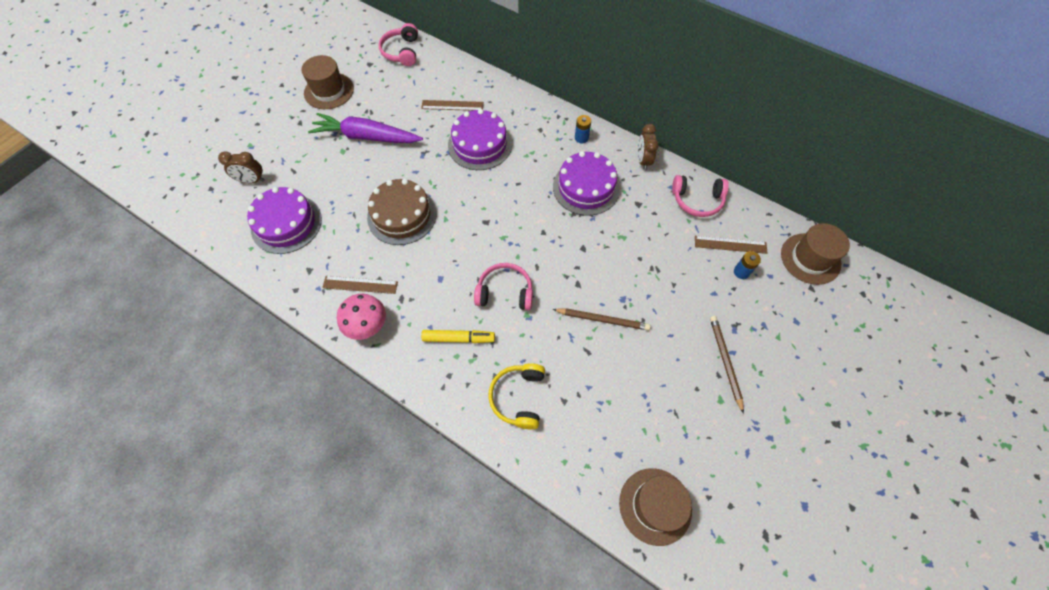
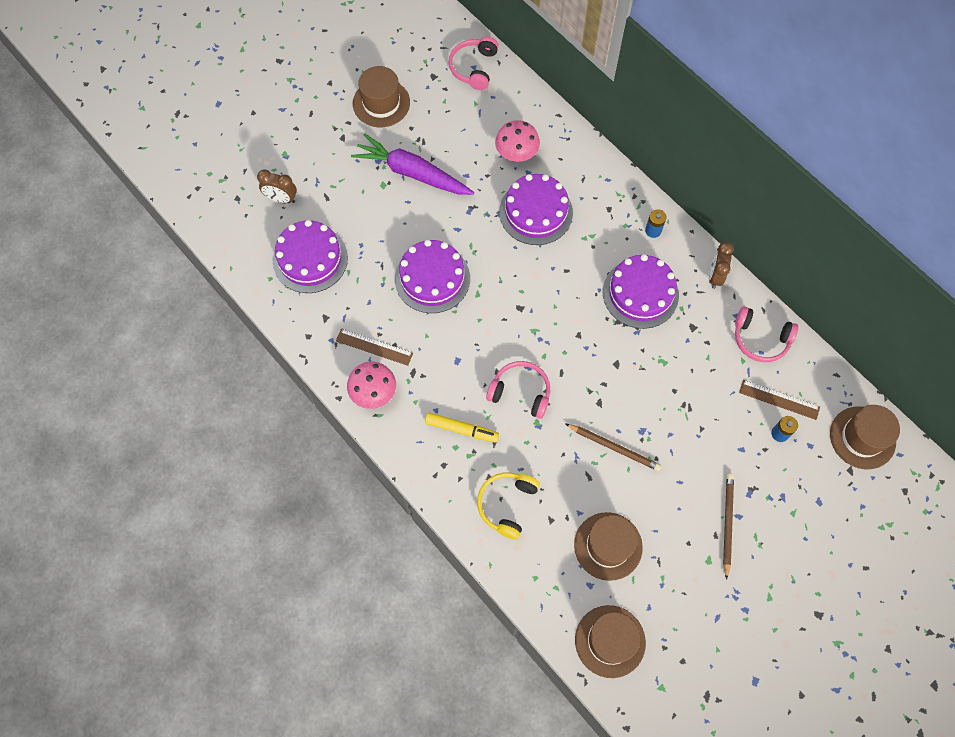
camera: 15 degrees right, 5 degrees up
brown cake [367,179,437,245] -> purple cake [395,240,470,313]
brown ruler [421,100,484,111] -> pink mushroom [495,120,540,162]
none -> brown hat [574,512,643,581]

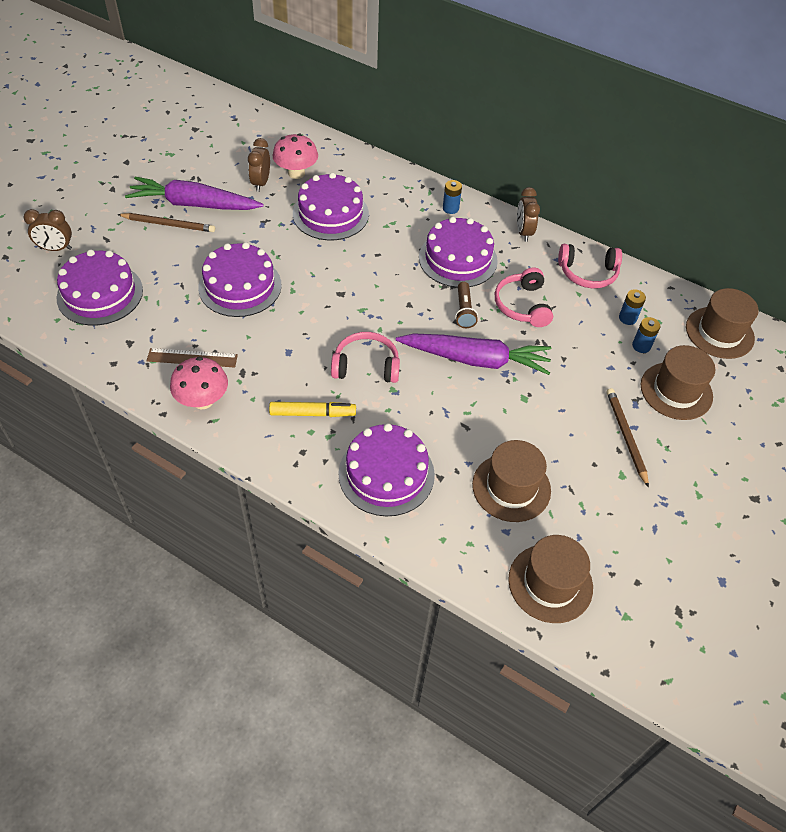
camera: 20 degrees left, 15 degrees down
brown hat [353,66,410,127] -> brown hat moved to [641,345,715,420]
pink headphones [449,37,499,90] -> pink headphones moved to [495,267,553,327]
yellow headphones [477,473,540,540] -> purple cake [338,423,435,516]
brown pencil [566,424,662,471] -> brown pencil moved to [117,213,215,232]
brown ruler [739,380,820,420] -> blue battery [619,289,646,325]
none -> brown clock [248,138,270,192]
none -> purple carrot [396,333,551,375]
none -> brown flashlight [455,282,478,328]

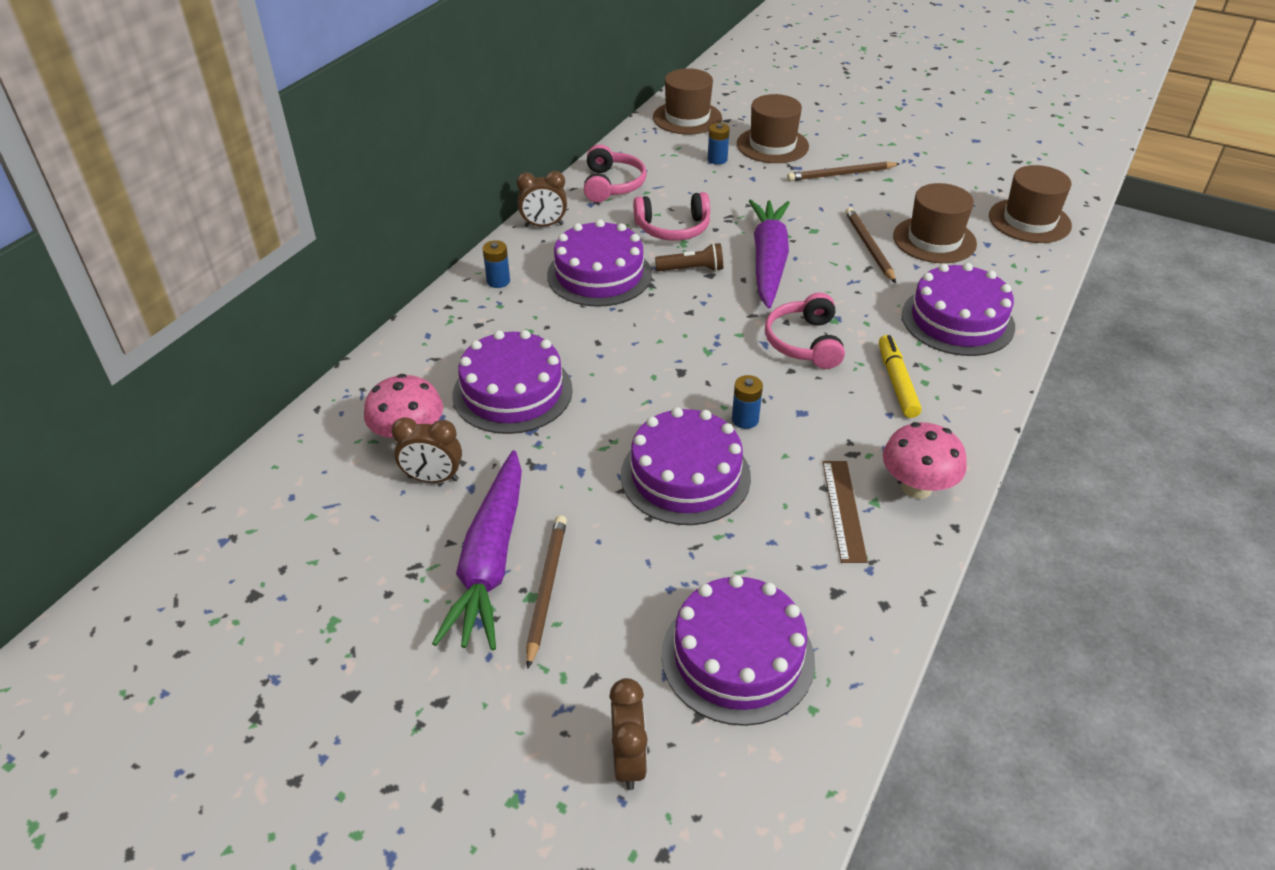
camera: 90 degrees left, 10 degrees down
blue battery [619,289,646,325] -> blue battery moved to [732,375,763,429]
none -> brown pencil [845,207,896,283]

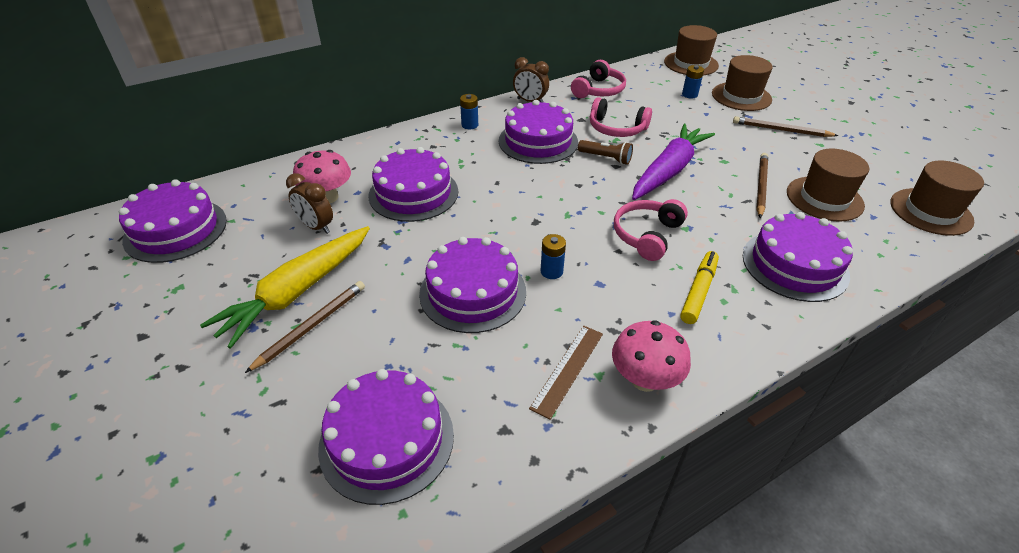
camera: 30 degrees right, 0 degrees up
purple carrot [432,450,522,650] -> yellow carrot [200,226,370,349]
brown clock [609,678,648,790] -> none
none -> purple cake [119,179,227,263]

